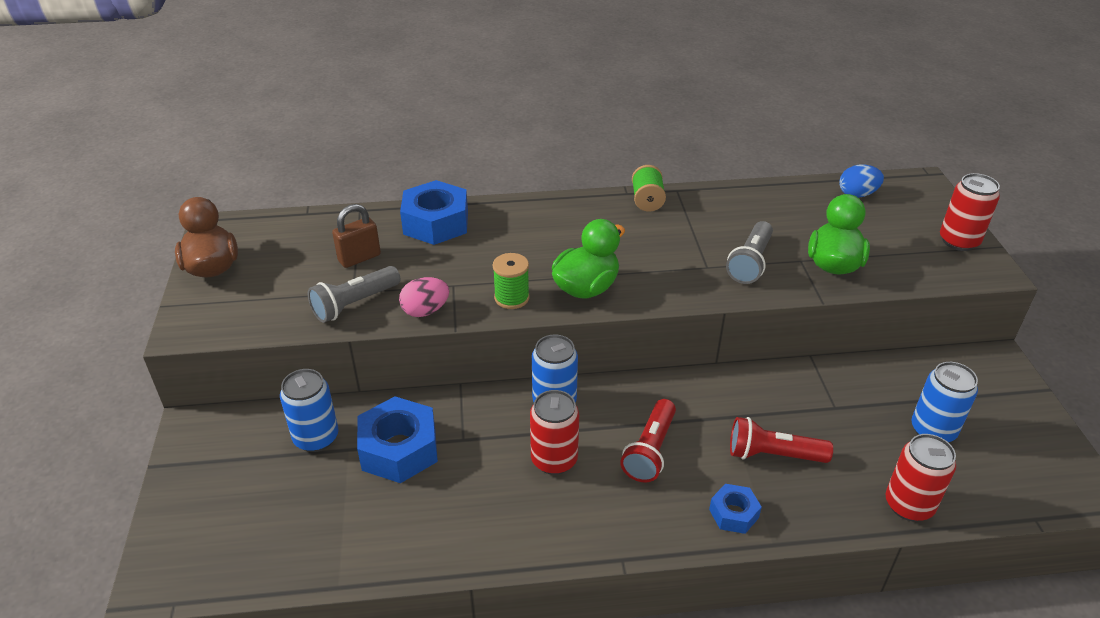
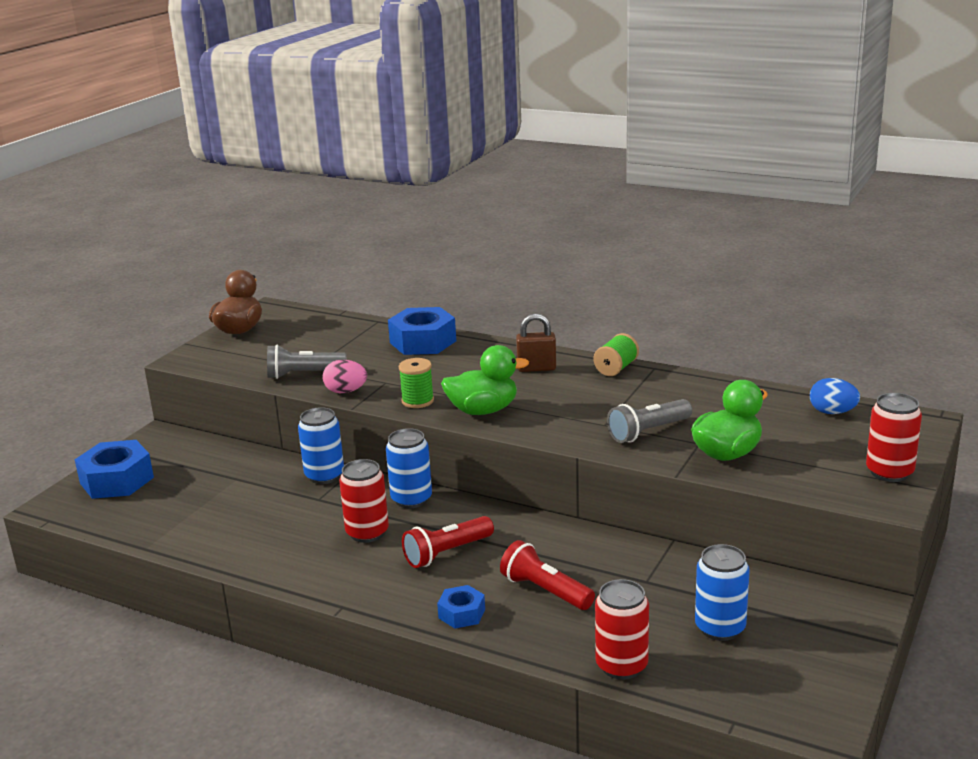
camera: 35 degrees right, 15 degrees down
blue can [280,369,339,452] -> blue can moved to [298,407,344,484]
brown padlock [332,204,381,268] -> brown padlock moved to [516,313,556,372]
blue nut [357,396,438,483] -> blue nut moved to [75,440,154,499]

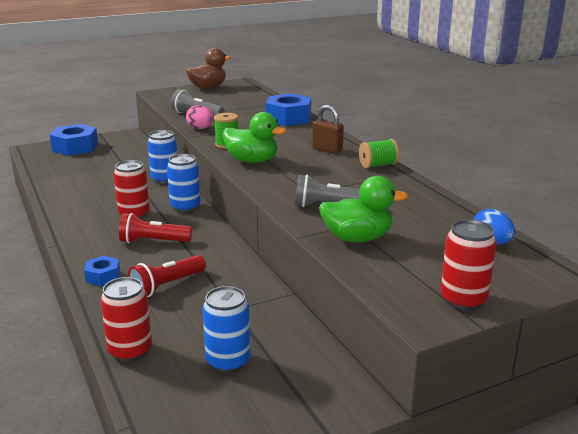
camera: 35 degrees right, 0 degrees up
red flashlight [500,540,595,610] -> red flashlight turned 120 degrees counterclockwise [128,255,206,297]

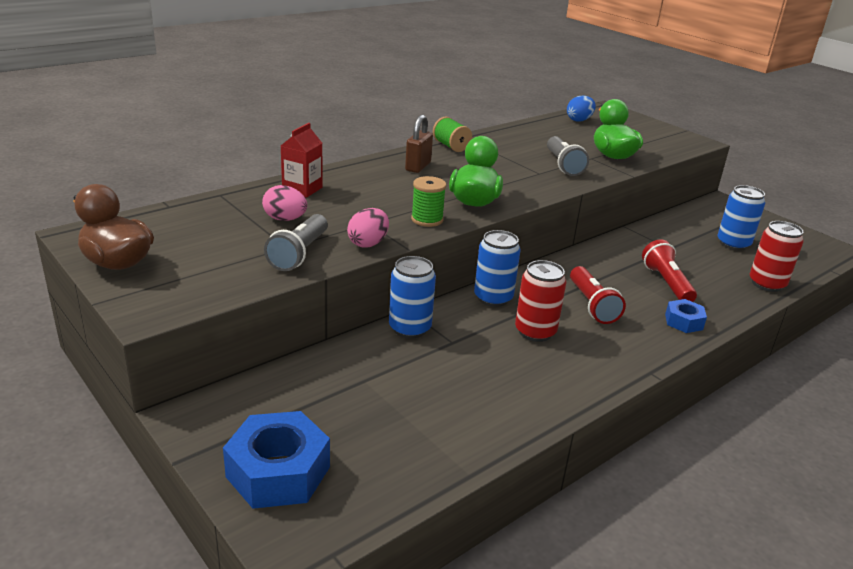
camera: 105 degrees left, 5 degrees up
red flashlight [128,255,206,297] -> red flashlight turned 135 degrees counterclockwise [642,239,697,302]
blue nut [266,94,311,126] -> red carton [281,123,323,198]
red can [440,219,497,310] -> none
none -> pink egg [262,185,307,221]

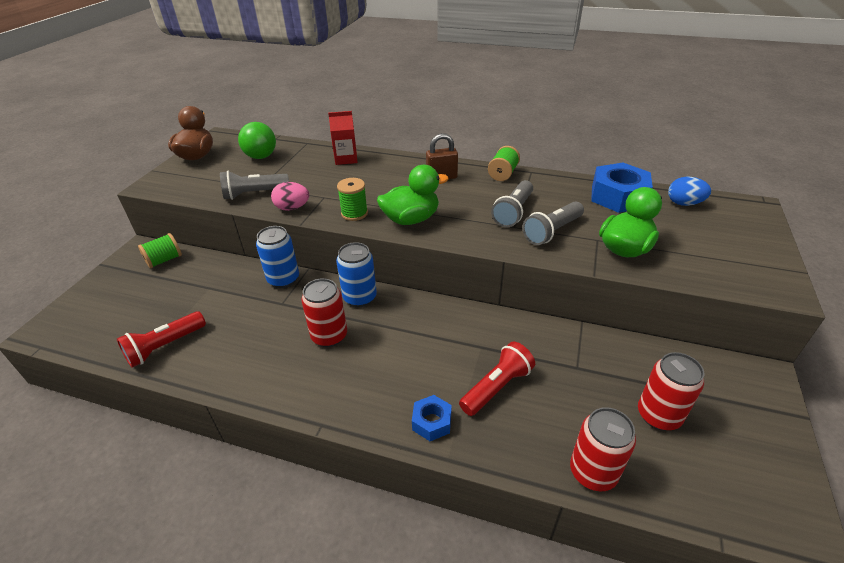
camera: 60 degrees right, 10 degrees up
blue nut [223,411,330,509] -> blue nut moved to [591,163,653,213]
pink egg [262,185,307,221] -> none
red flashlight [570,266,626,324] -> red flashlight moved to [117,311,206,367]
blue can [718,185,765,251] -> red can [638,352,704,431]
none -> green spool [138,233,182,268]
none -> green ball [238,122,276,159]
none -> grey flashlight [491,180,533,227]

